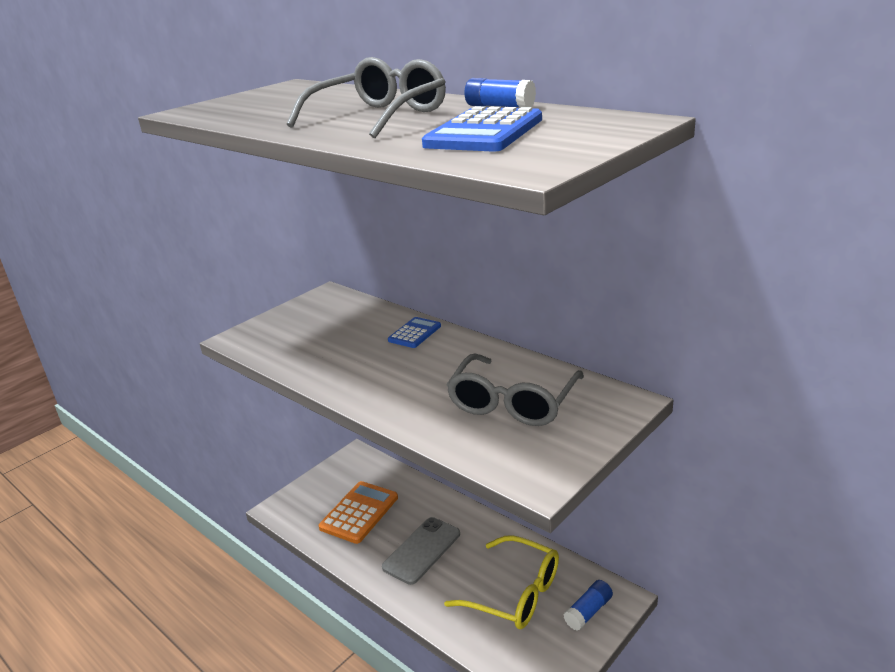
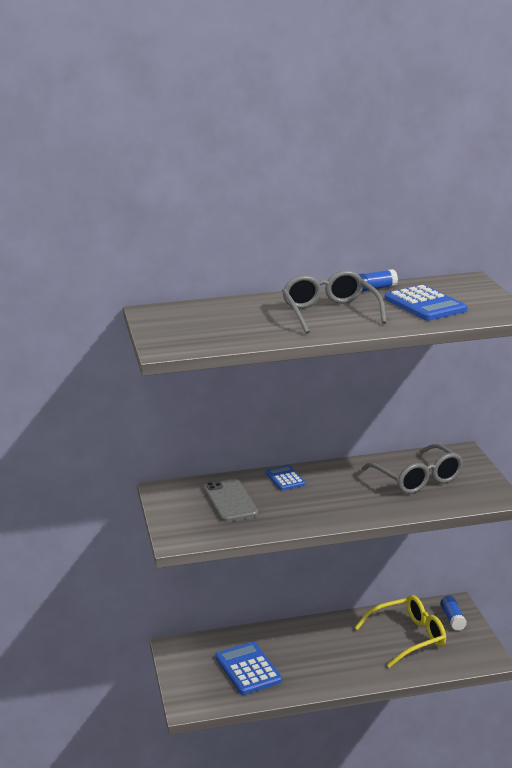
camera: 55 degrees left, 5 degrees down
orange calculator [319,481,398,544] -> blue calculator [215,642,282,695]
grey phone [382,517,460,585] -> grey phone moved to [204,479,258,522]

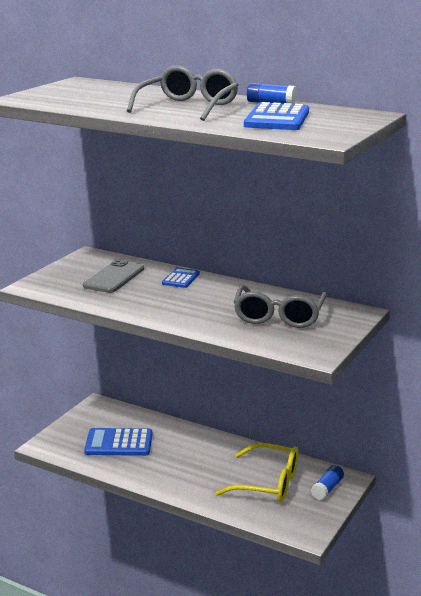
camera: 40 degrees right, 0 degrees up
blue calculator [215,642,282,695] -> blue calculator turned 105 degrees counterclockwise [84,428,152,456]

